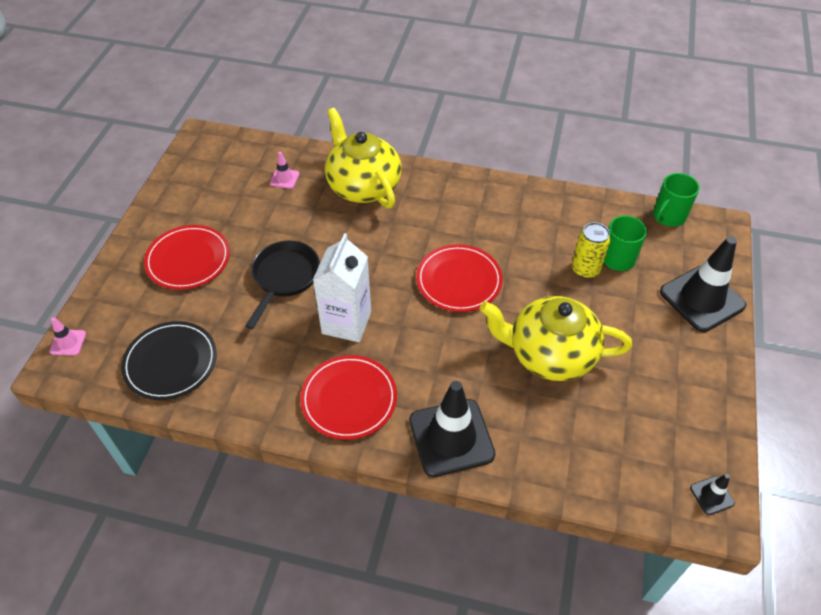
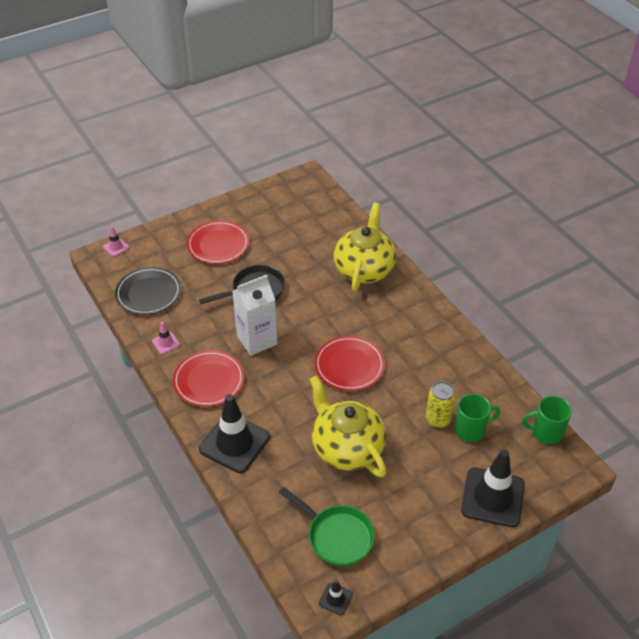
camera: 45 degrees right, 5 degrees down
pink traffic cone [270,152,299,189] -> pink traffic cone moved to [152,322,180,354]
none -> green pan [279,487,375,566]

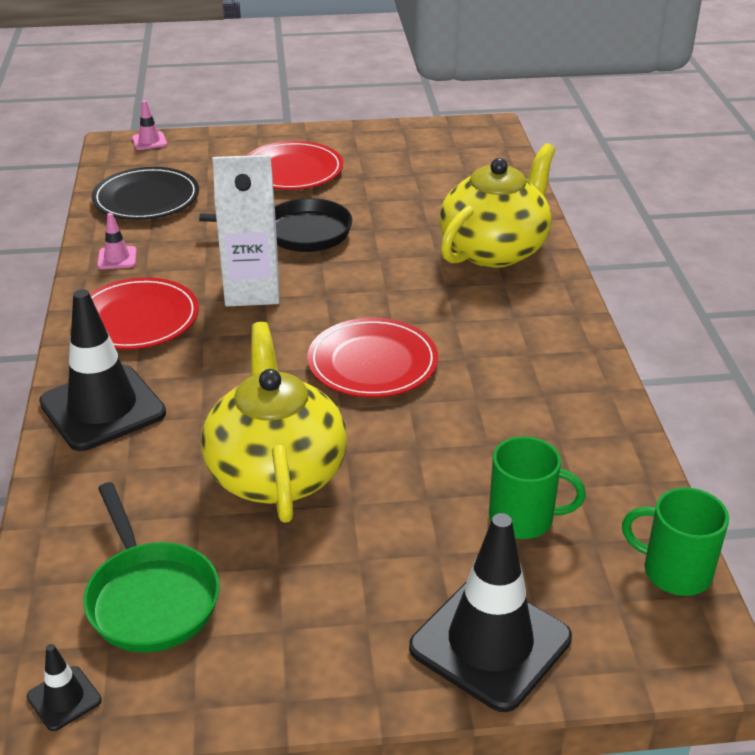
camera: 25 degrees right, 10 degrees down
yellow can [426,381,456,428] -> none

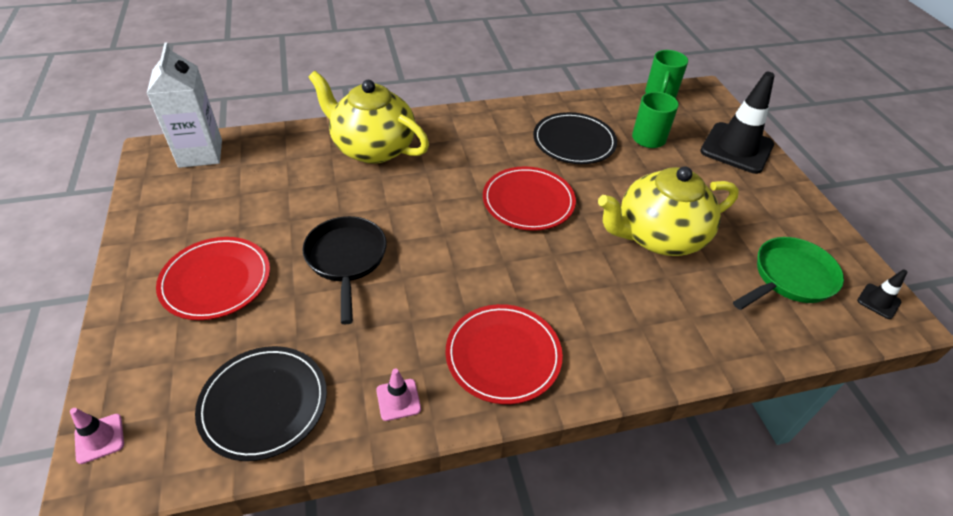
camera: 100 degrees left, 10 degrees up
black traffic cone [39,289,166,451] -> none
white carton [212,155,279,306] -> white carton moved to [146,42,222,168]
none -> black plate [533,112,617,164]

